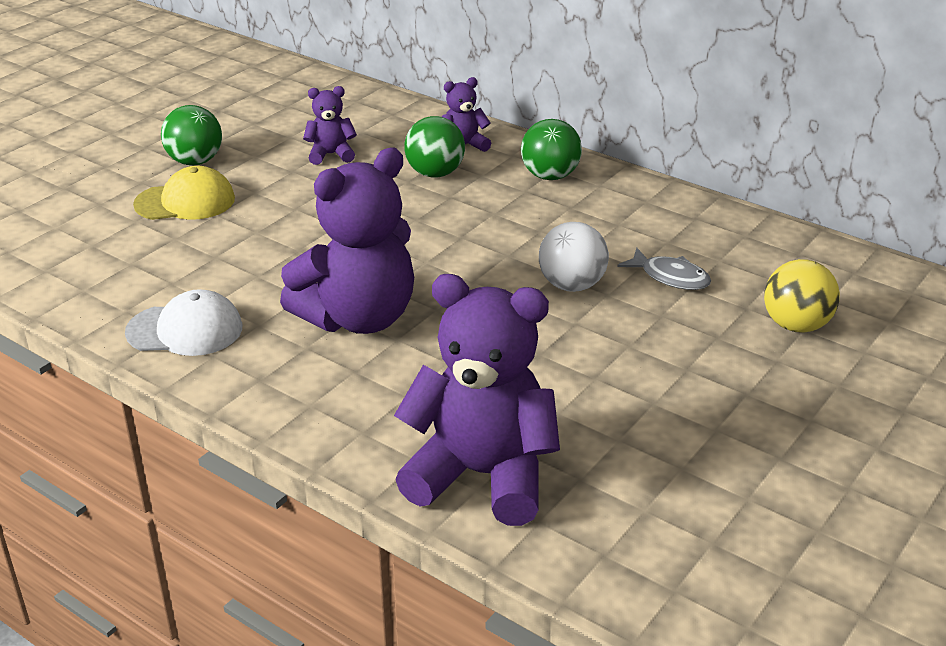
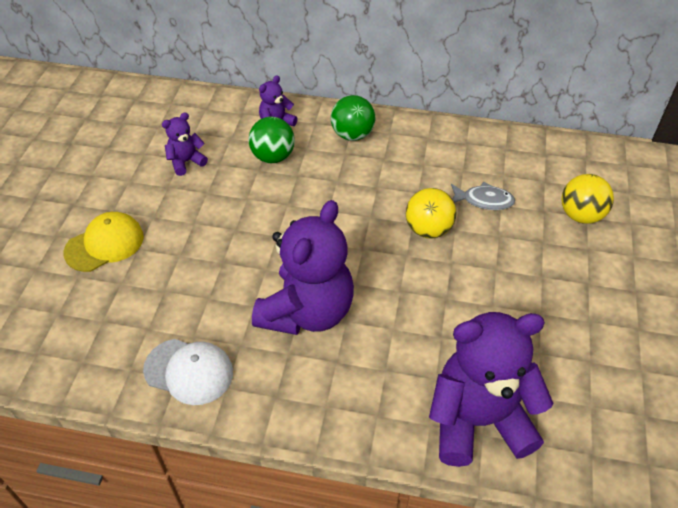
camera: 25 degrees left, 15 degrees up
white cap [125,289,242,356] -> white cap turned 45 degrees clockwise [143,339,233,405]
green ball [161,105,222,166] -> none
white ball [539,222,609,292] -> yellow ball [406,188,457,239]

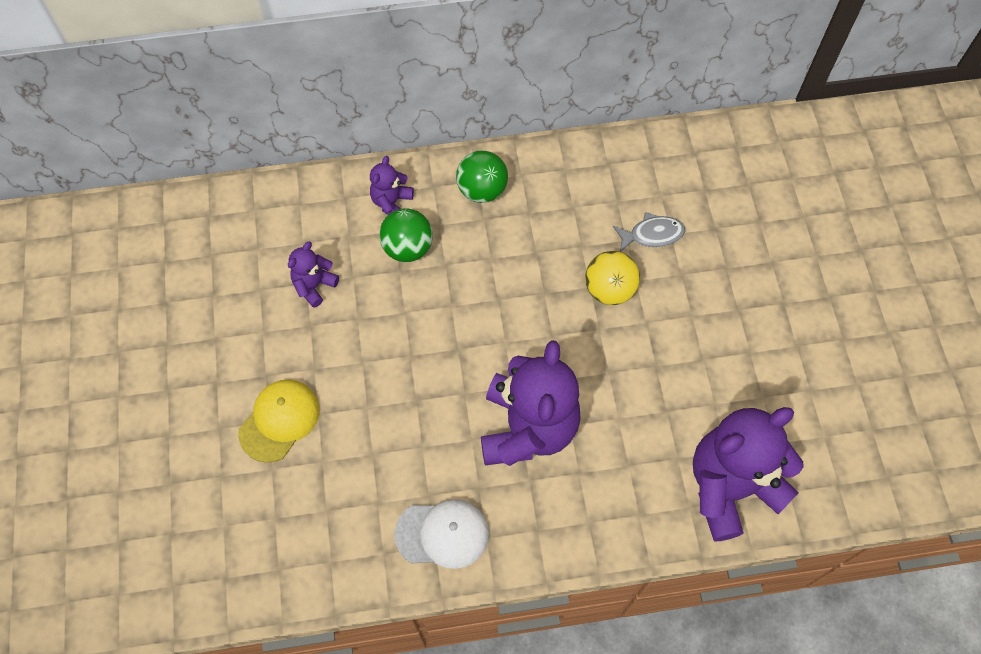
camera: 20 degrees left, 15 degrees up
yellow ball [561,174,614,224] -> none

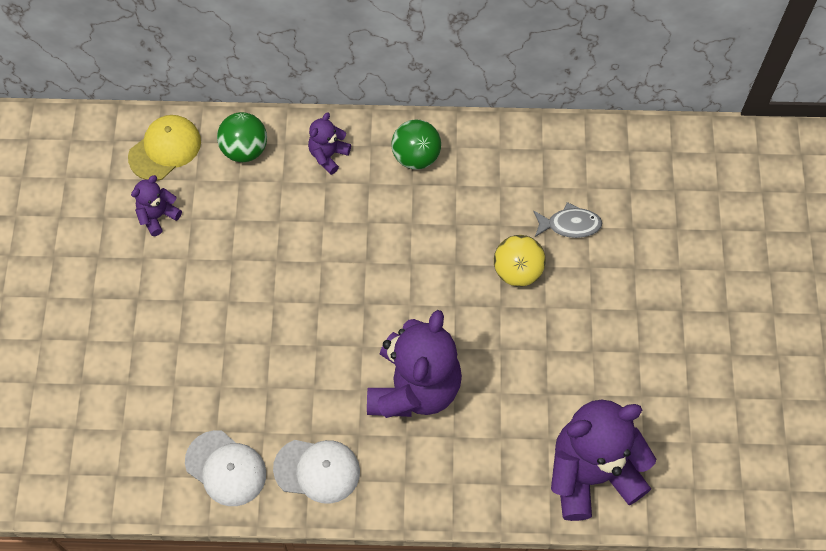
camera: 10 degrees right, 0 degrees up
yellow cap [238,380,319,463] -> yellow cap moved to [128,115,201,180]
purple teddy bear [288,242,339,308] -> purple teddy bear moved to [131,175,182,236]
green ball [379,208,433,262] -> green ball moved to [217,112,267,162]
none -> white cap [185,430,266,506]

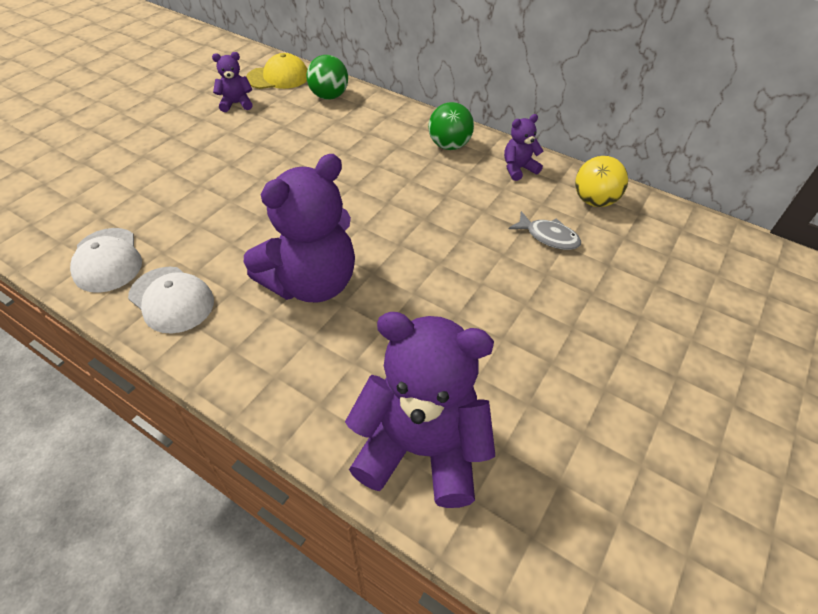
camera: 30 degrees right, 15 degrees down
purple teddy bear [308,113,351,175] -> purple teddy bear moved to [504,114,543,181]
yellow ball [494,235,546,287] -> yellow ball moved to [575,156,628,207]

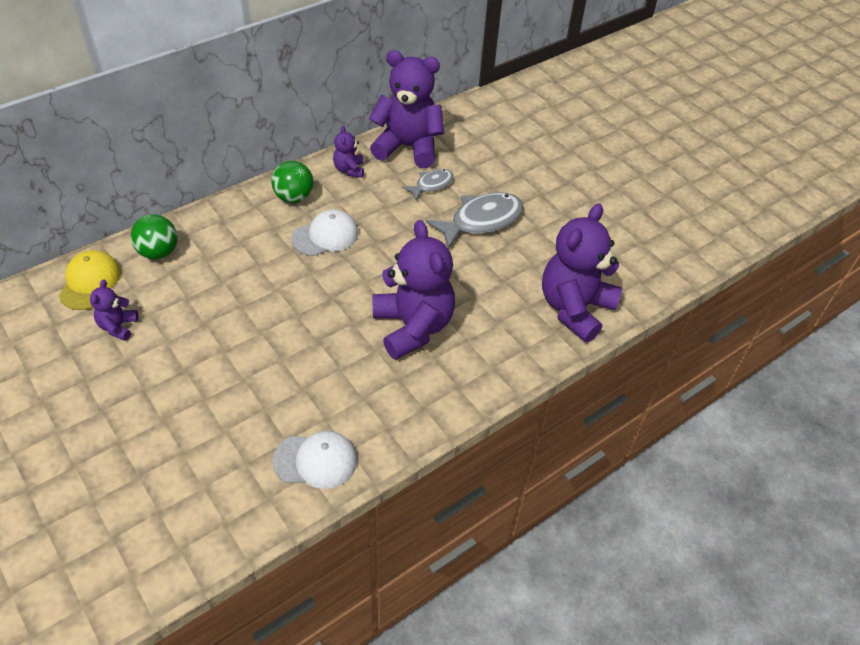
camera: 70 degrees left, 0 degrees up
white cap [128,267,214,333] -> white cap moved to [292,209,358,256]
yellow ball [575,156,628,207] -> purple teddy bear [369,50,444,168]
none -> grey fish [426,192,523,249]

